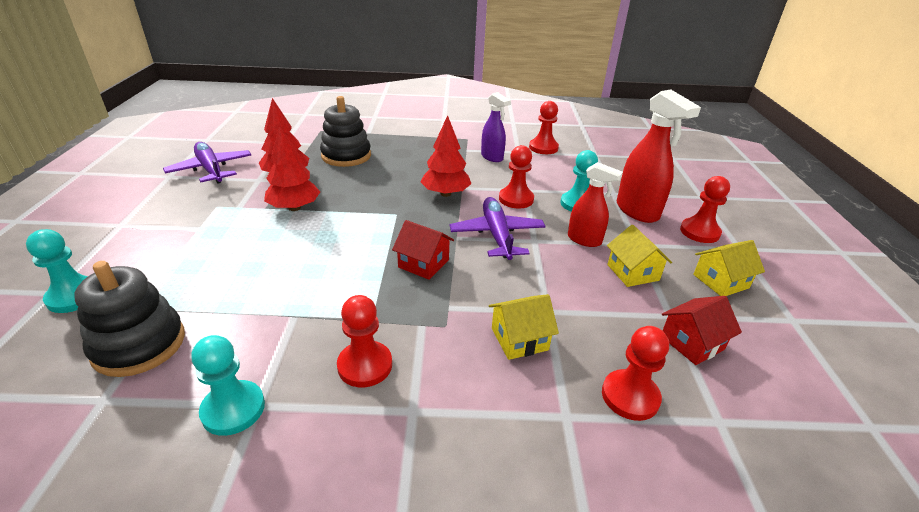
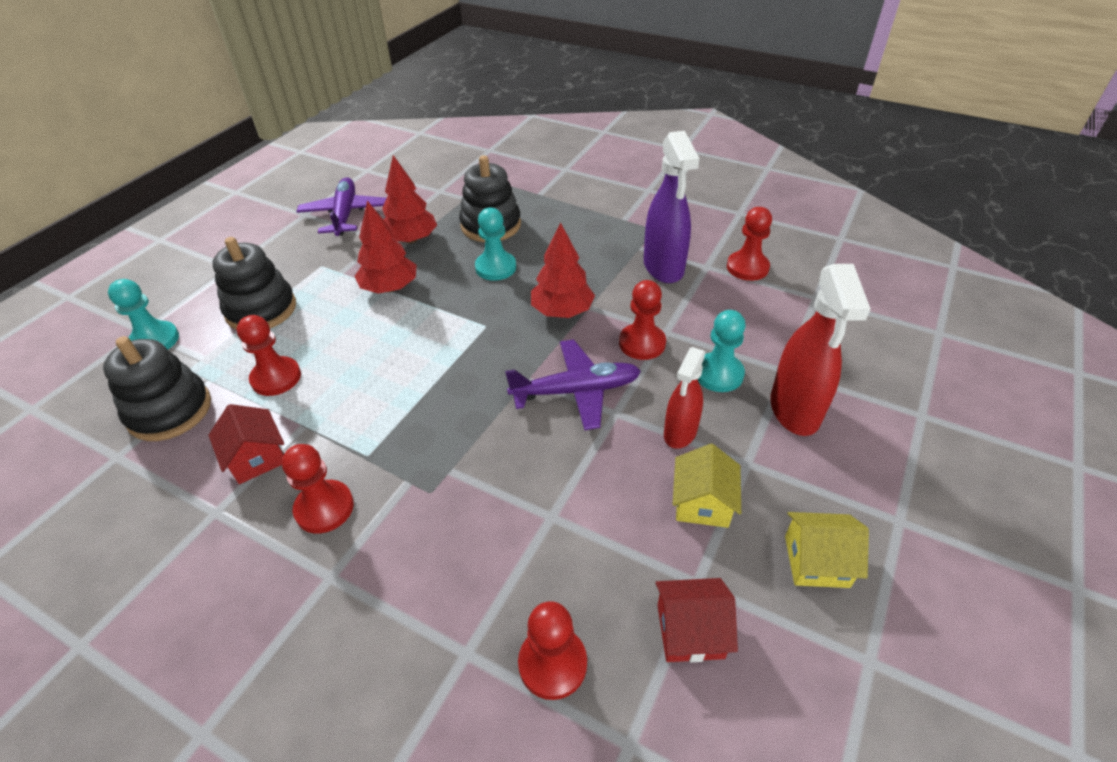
camera: 30 degrees right, 10 degrees up
turquoise pawn [192,335,265,436] -> turquoise pawn moved to [475,208,516,281]
red house [392,220,454,280] -> red house moved to [208,404,284,484]
purple plane [450,197,546,260] -> purple plane turned 60 degrees clockwise [505,339,641,430]
purple spray bottle [481,92,511,162] -> purple spray bottle [644,131,699,283], size x1.59
yellow house [489,294,559,360] -> none
red spray bottle [568,162,623,247] -> red spray bottle turned 60 degrees clockwise [664,347,706,449]
red pawn [680,176,730,243] -> red pawn moved to [237,315,301,396]
none -> black stacking toy [212,237,296,330]

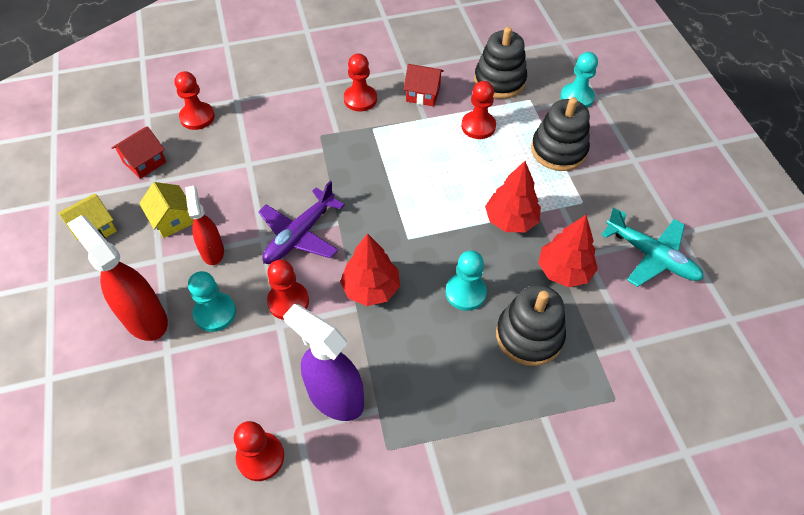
camera: 135 degrees right, 10 degrees up
purple plane [296,177,387,236] -> turquoise plane [601,208,704,287]

